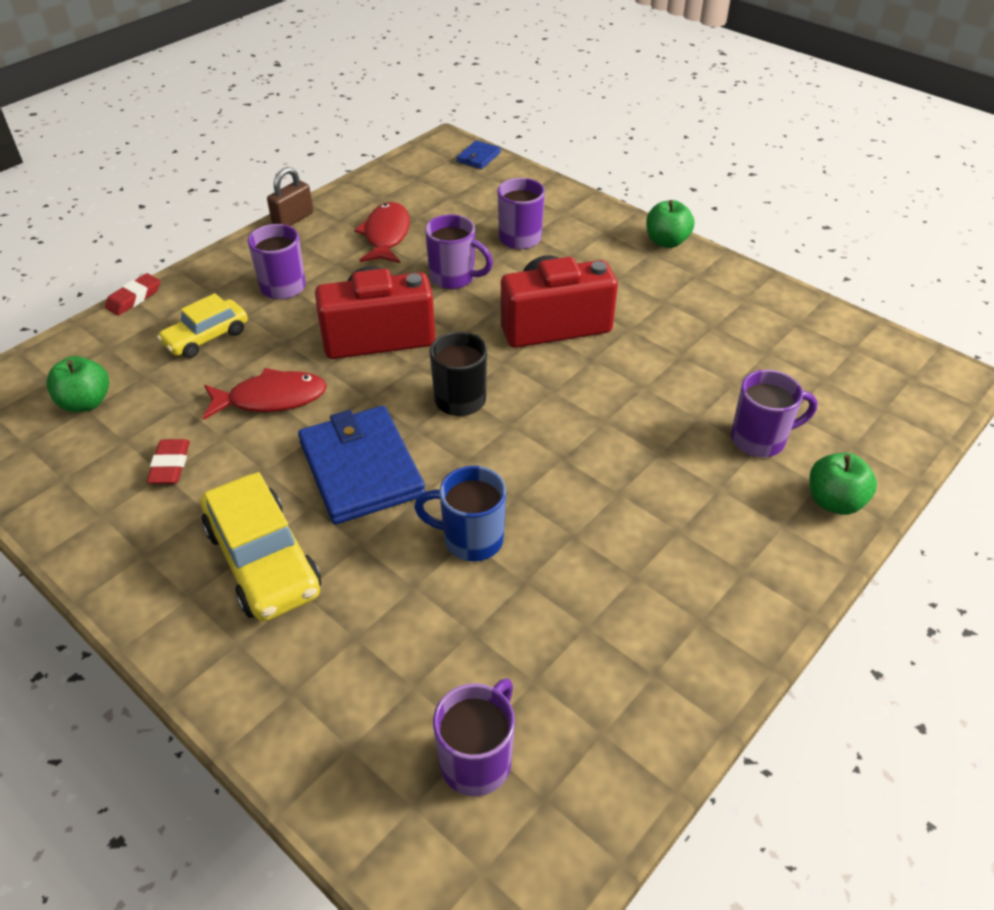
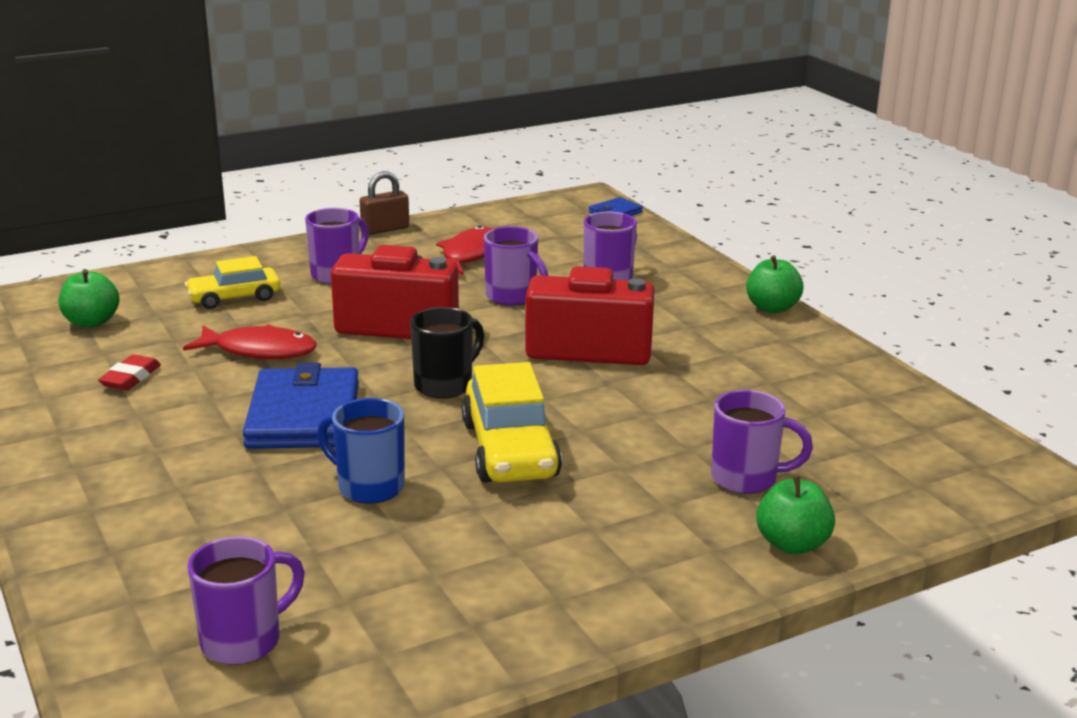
camera: 20 degrees right, 20 degrees down
red eraser [105,273,160,315] -> none
yellow car [201,472,321,621] -> yellow car moved to [462,362,562,483]

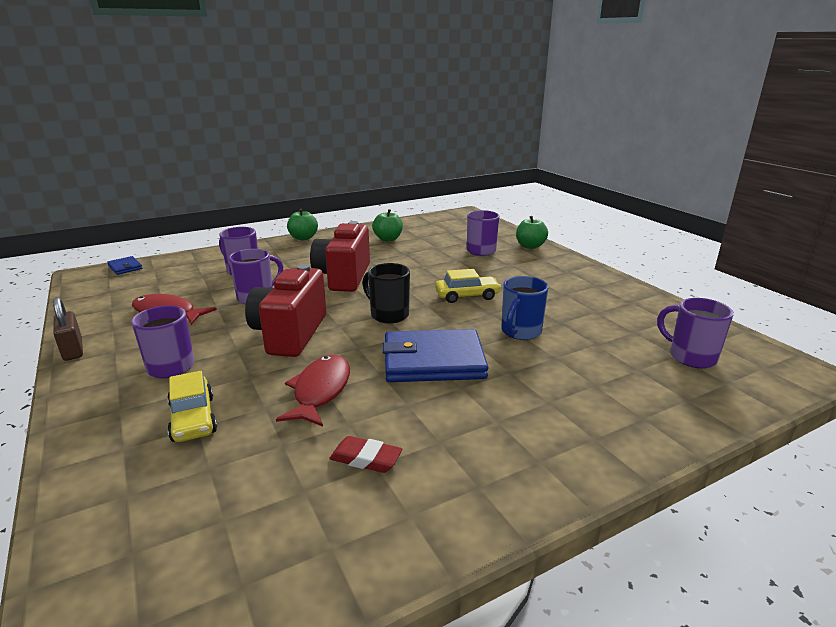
camera: 90 degrees left, 0 degrees up
green apple [59,269,120,328] -> green apple moved to [372,209,403,242]
yellow car [462,362,562,483] -> yellow car [435,269,501,303], size x0.63

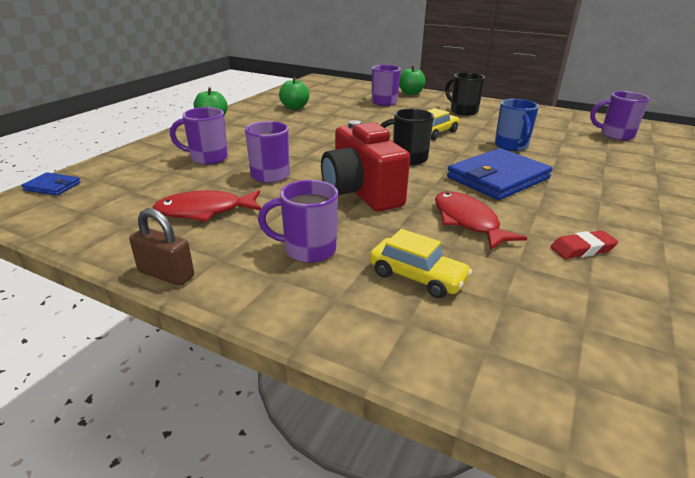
camera: 35 degrees left, 5 degrees up
red camera [310,221,370,292] -> none
none -> black mug [445,72,485,116]

